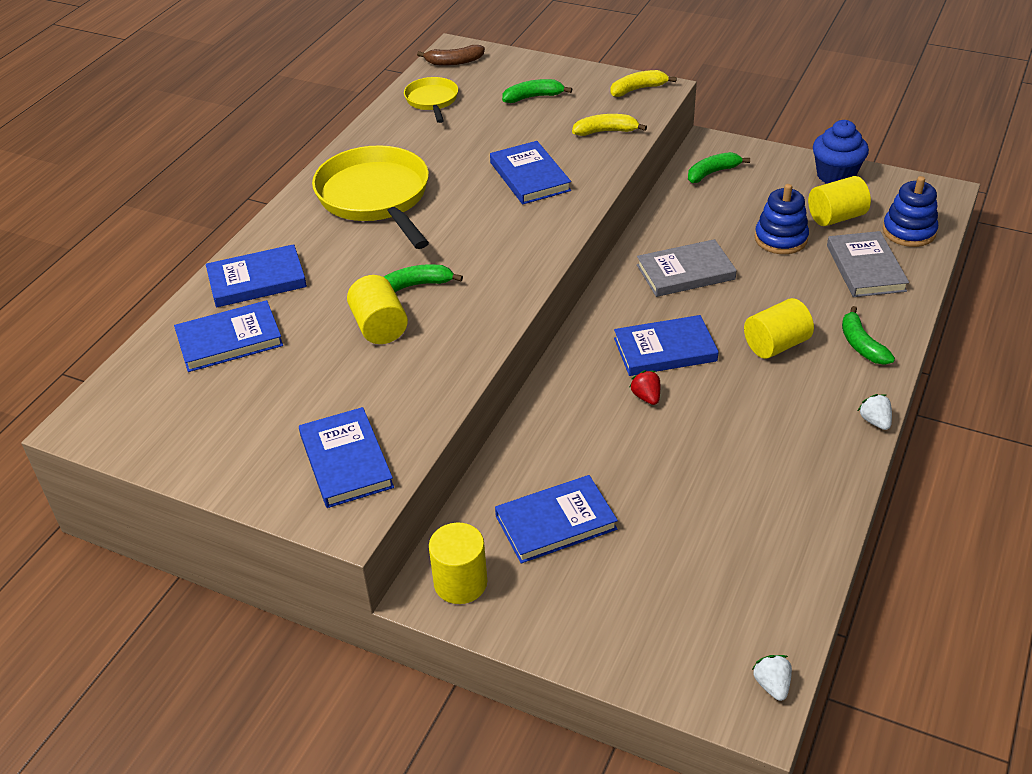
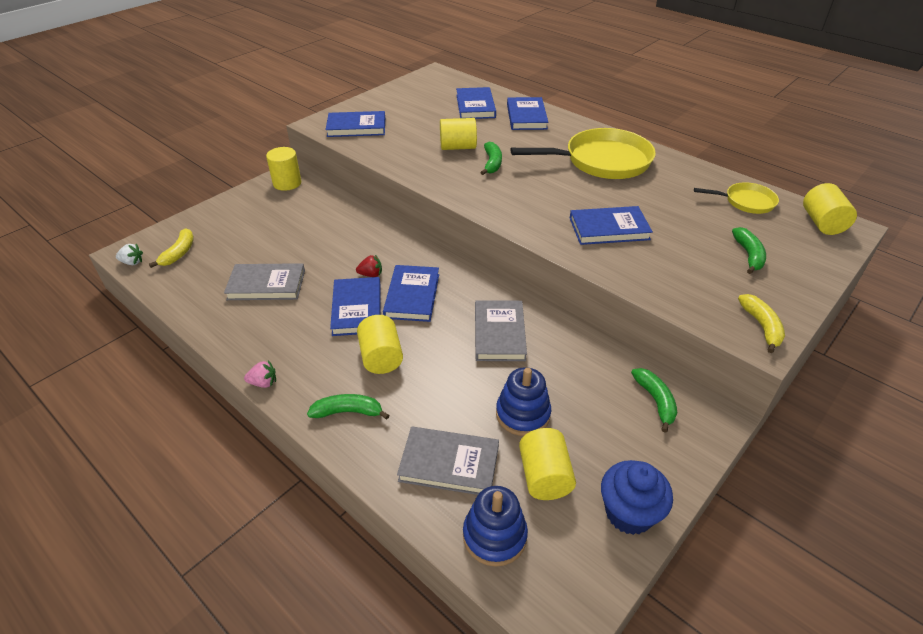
camera: 105 degrees right, 0 degrees up
brown banana [417,45,485,66] -> yellow cylinder [803,183,857,235]
blue book [495,475,618,564] -> blue book moved to [330,277,381,336]
yellow banana [572,114,647,136] -> yellow banana moved to [149,228,194,268]
white strawberry [858,394,892,430] -> pink strawberry [244,360,276,388]
none -> grey book [224,263,305,300]

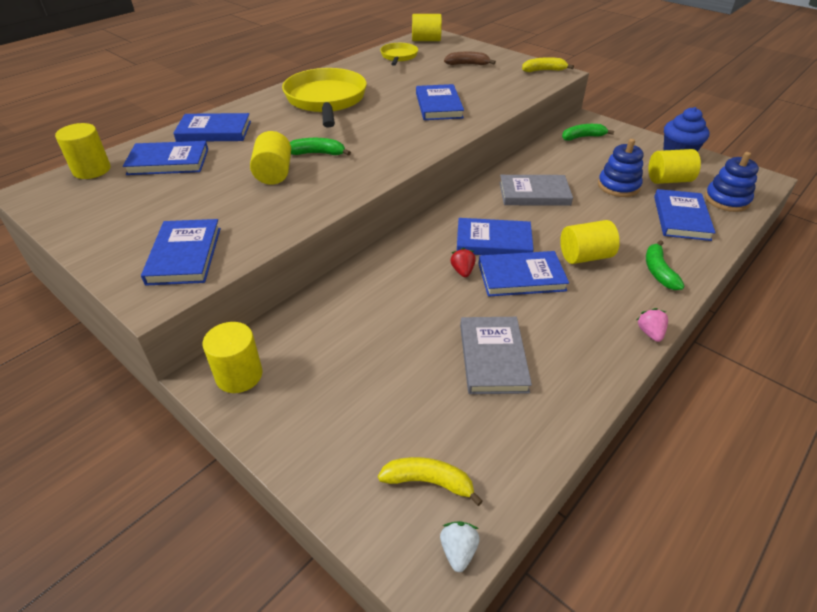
camera: 90 degrees left, 0 degrees up
grey book [397,426,499,495] -> blue book [654,189,716,241]
green banana [732,227,766,274] -> brown banana [444,51,496,65]
none -> yellow cylinder [55,123,111,179]

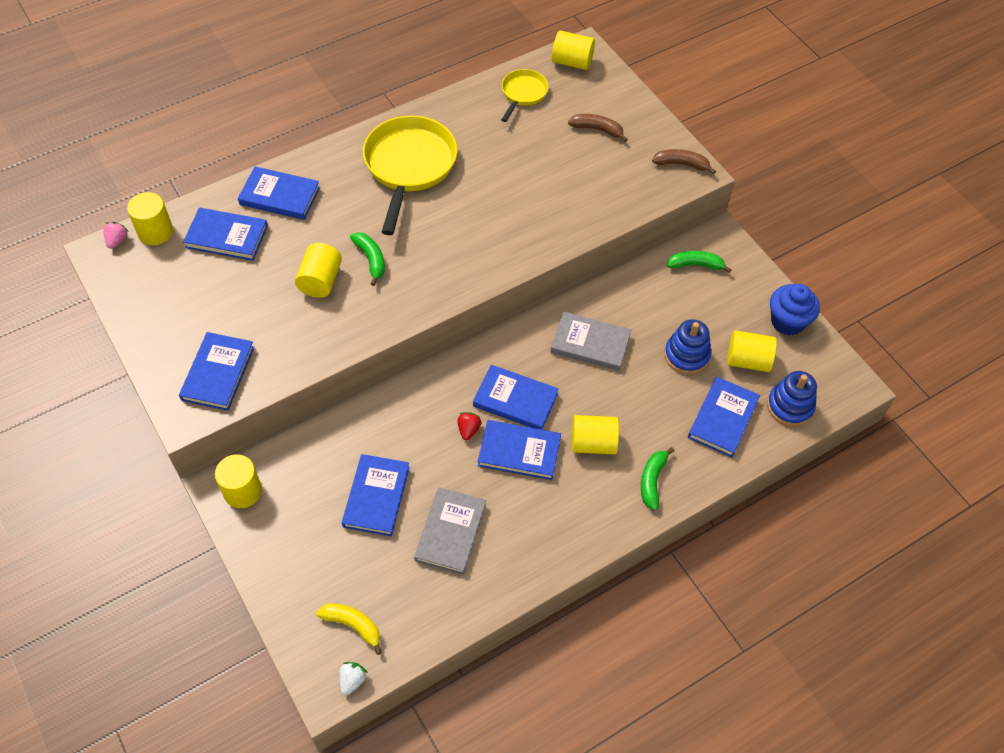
camera: 15 degrees right, 15 degrees up
green banana [290,138,351,156] -> green banana turned 45 degrees clockwise [350,232,385,286]
blue book [416,84,464,120] -> blue book moved to [342,454,410,536]
yellow banana [522,57,574,72] -> brown banana [652,149,716,174]
pink strawberry [637,308,668,342] -> pink strawberry moved to [103,222,129,249]

